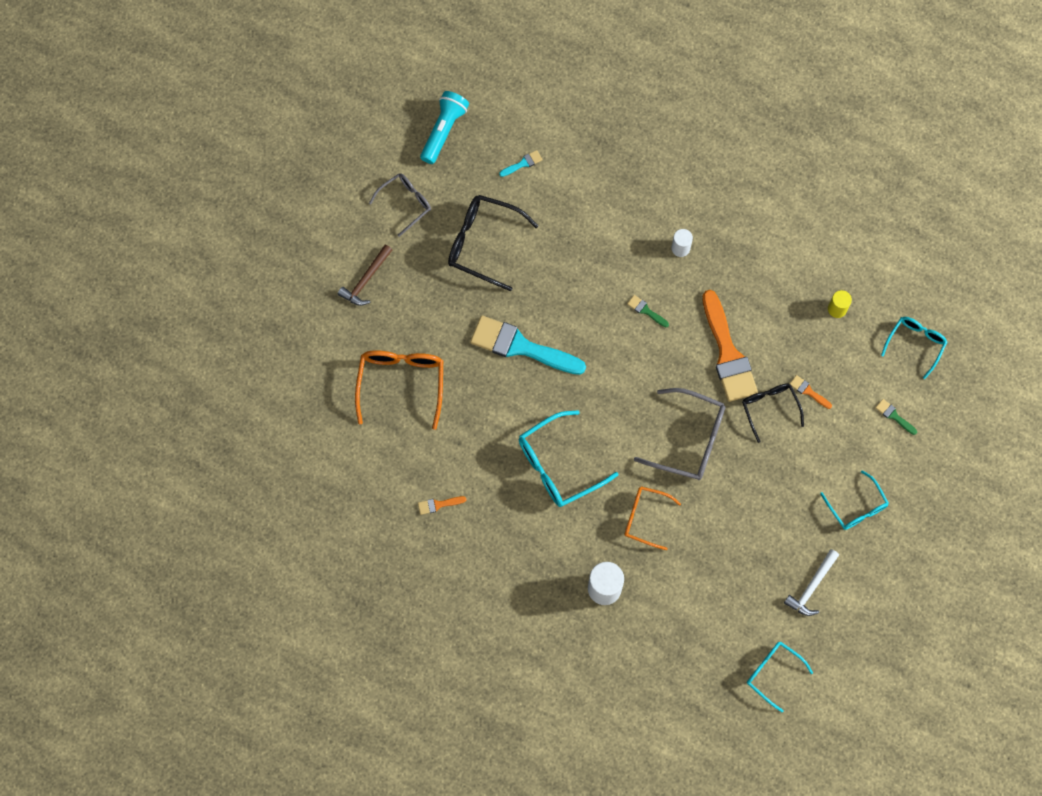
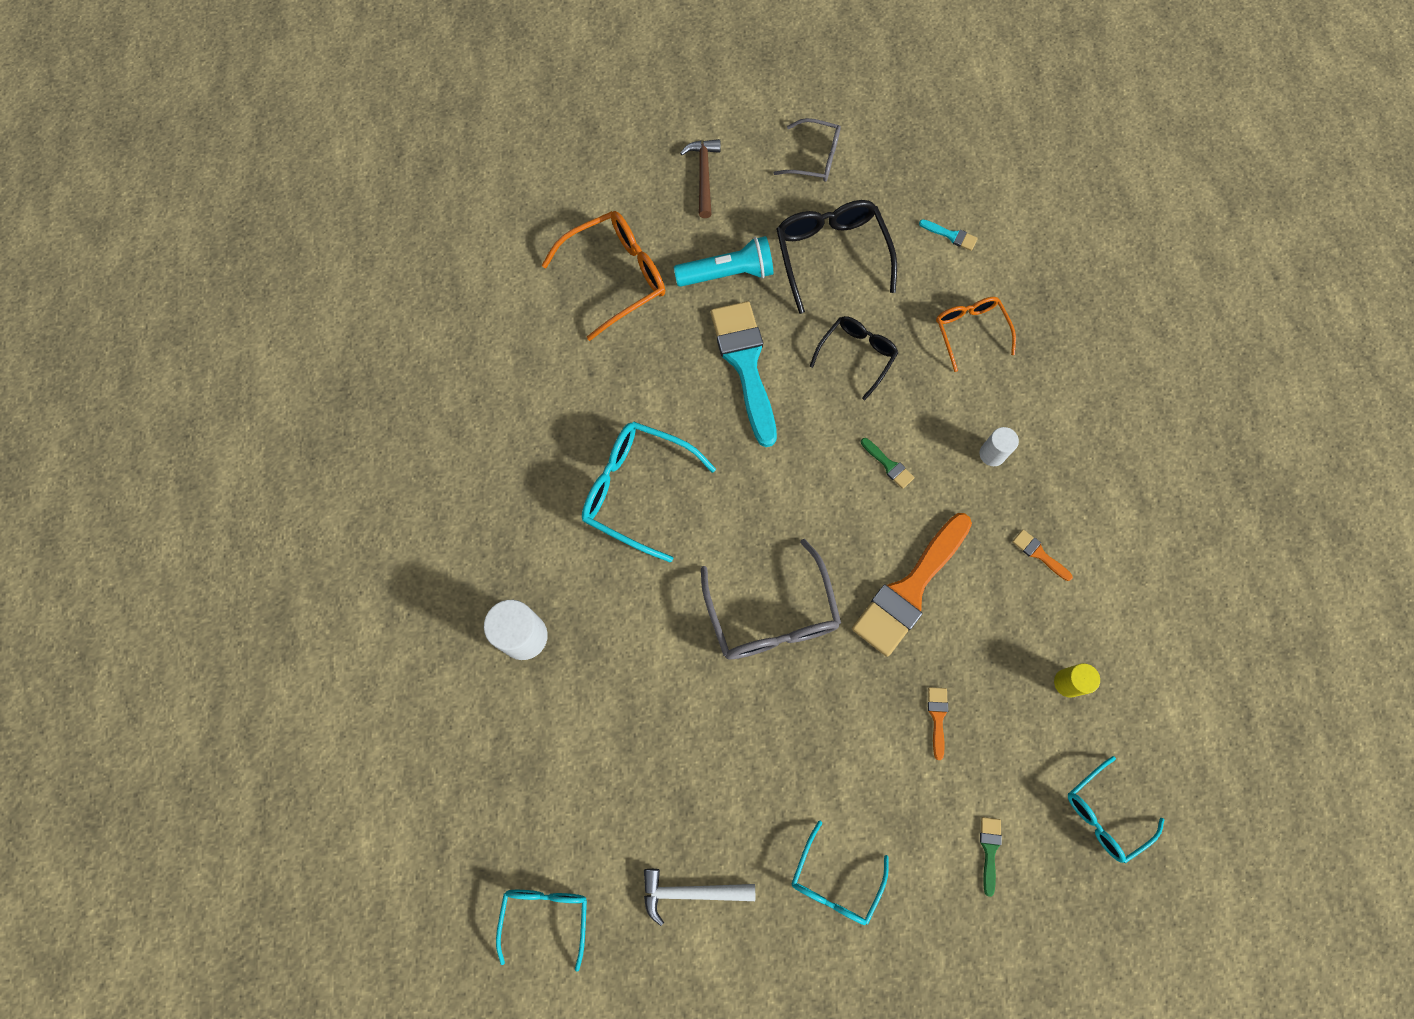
camera: 55 degrees right, 0 degrees up
brown hammer [338,245,392,306] -> brown hammer turned 90 degrees clockwise [680,139,721,218]
orange brush [418,496,466,515] -> orange brush moved to [1012,529,1073,581]
turquoise flashlight [420,91,469,164] -> turquoise flashlight moved to [674,236,773,287]
orange glasses [625,486,681,550] -> orange glasses moved to [936,297,1016,372]
green brush [627,295,669,327] -> green brush turned 135 degrees clockwise [861,438,915,489]
black glasses [742,383,804,443] -> black glasses moved to [810,316,898,400]
turquoise glasses [881,317,947,379] -> turquoise glasses turned 150 degrees clockwise [1068,756,1164,863]

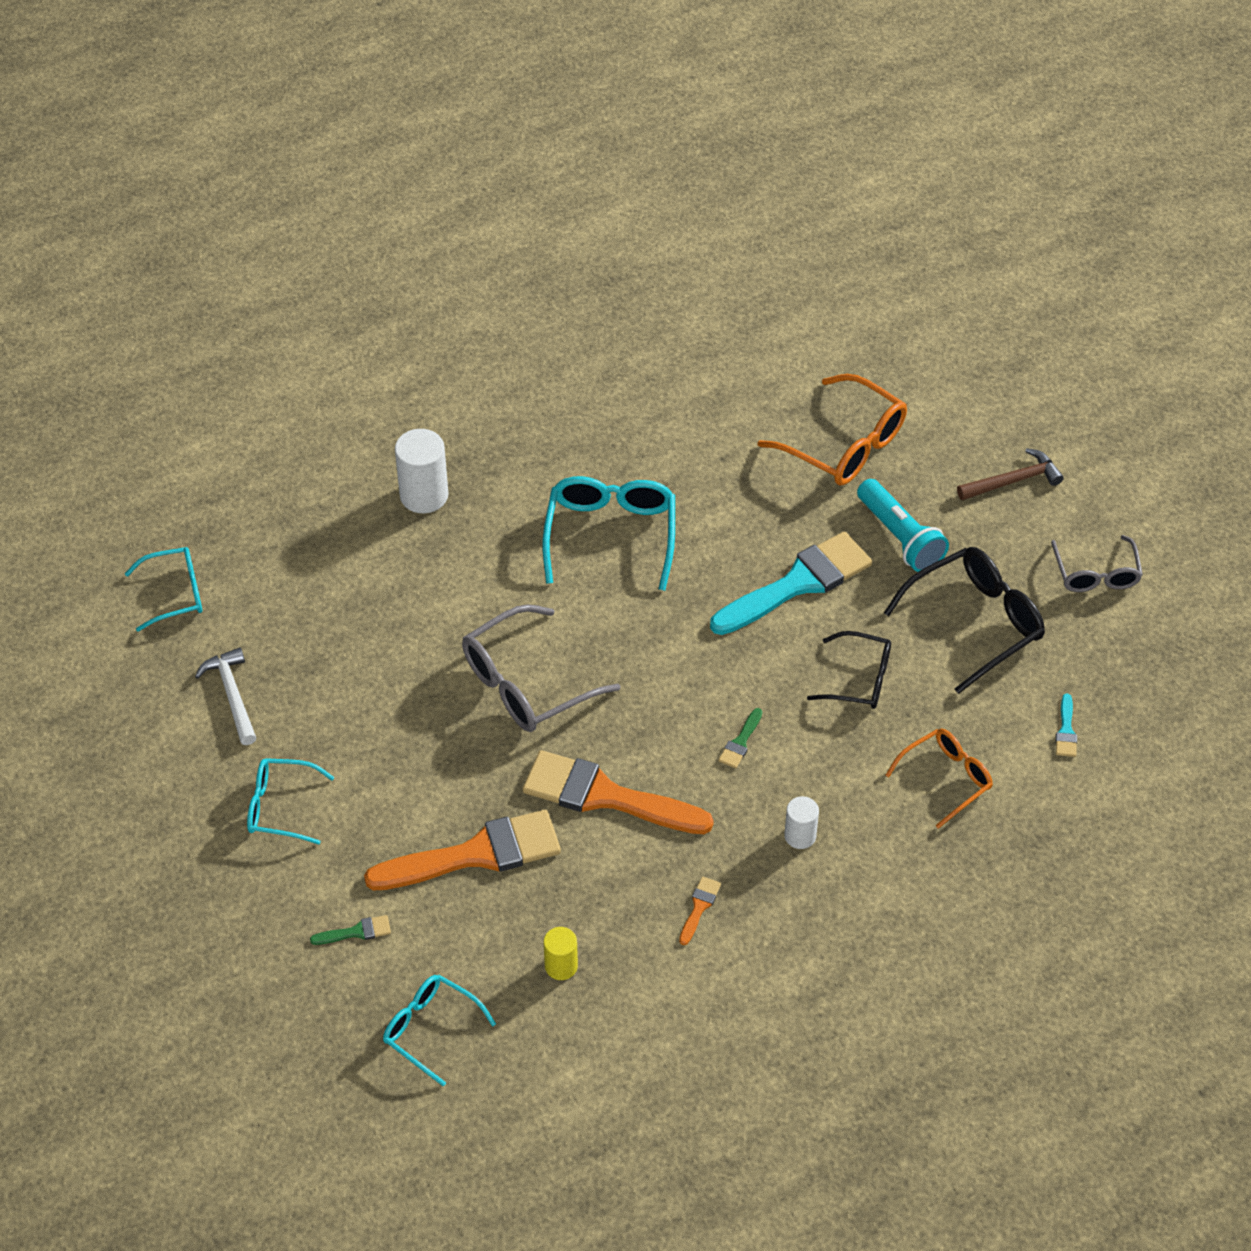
camera: 70 degrees right, 20 degrees down
orange brush [928,687,948,760] -> orange brush [364,810,561,890], size x2.50

